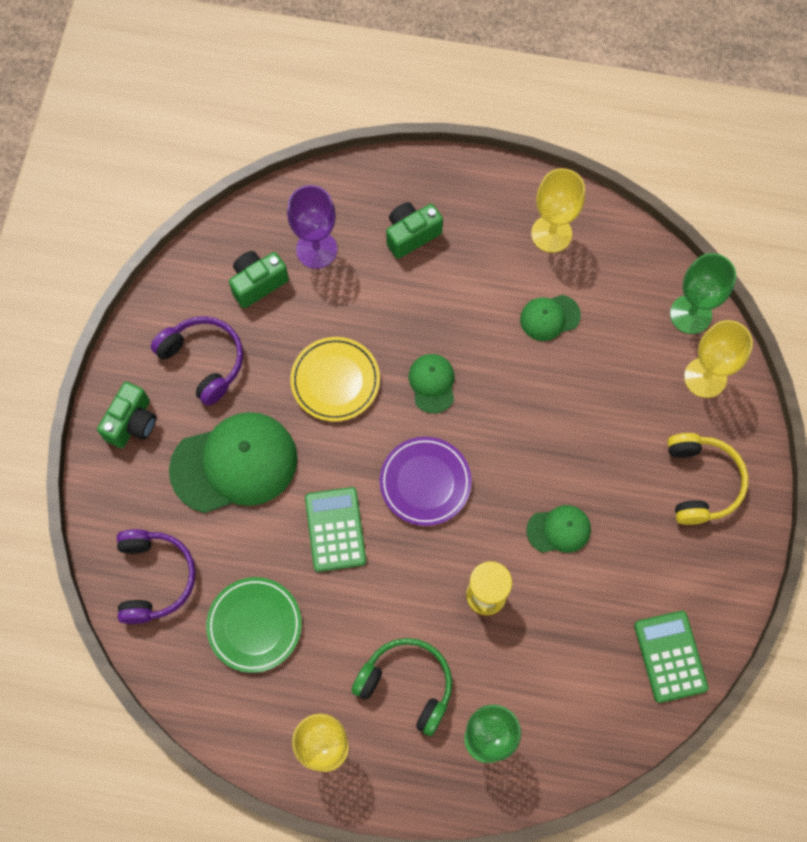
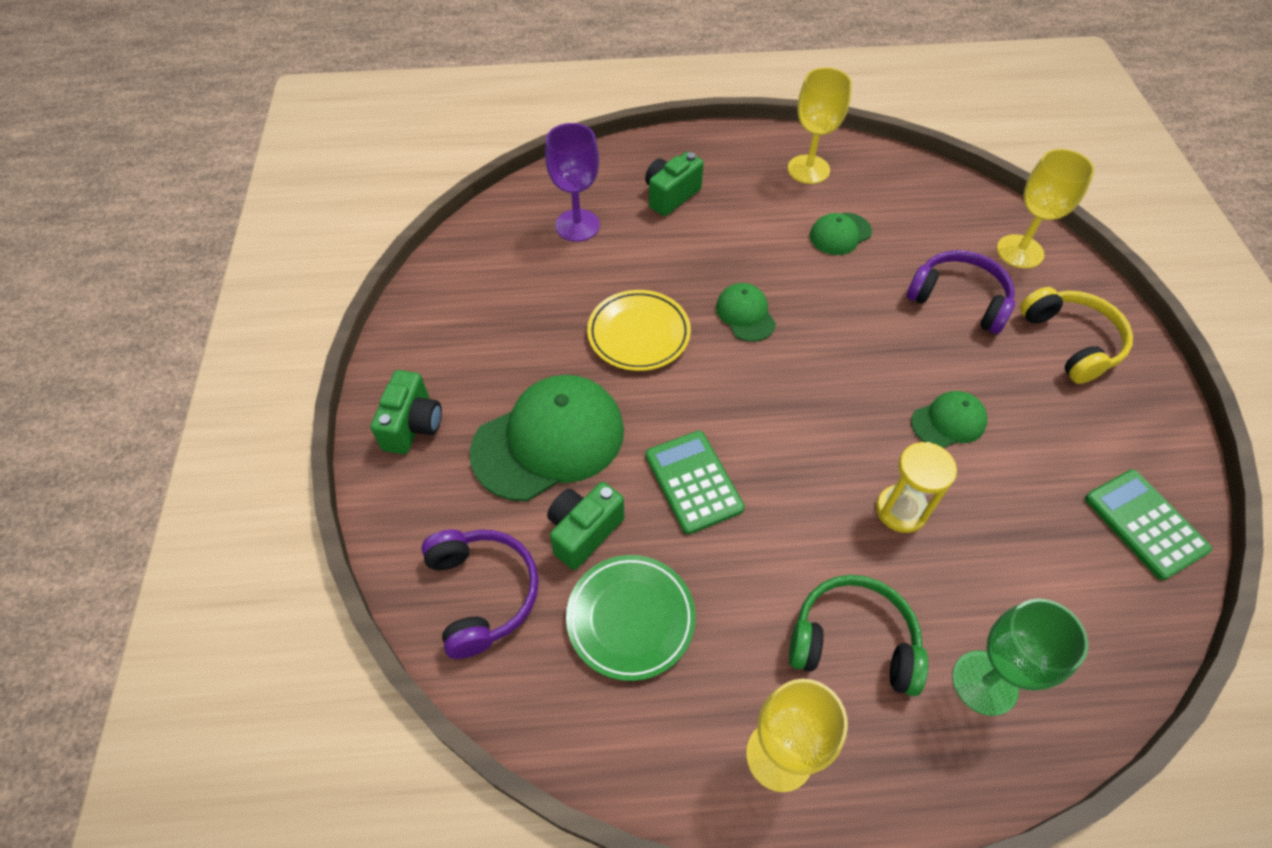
camera: 15 degrees left, 15 degrees down
purple headphones [151,316,243,406] -> purple headphones moved to [907,250,1015,334]
green camera [229,251,289,308] -> green camera moved to [547,482,624,570]
purple plate [380,437,472,526] -> none
green goblet [670,253,736,334] -> none

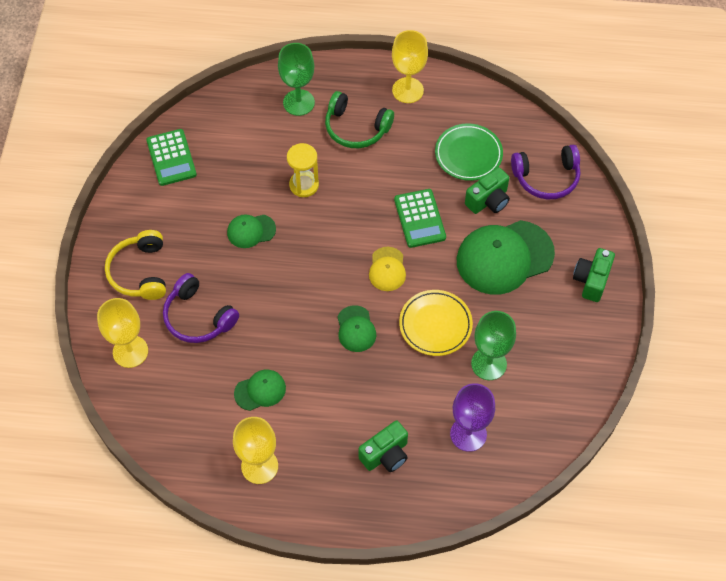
camera: 170 degrees left, 5 degrees up
purple headphones [421,530,539,659] -> purple headphones turned 90 degrees counterclockwise [511,145,580,199]
none -> yellow cap [369,247,406,291]
none -> green goblet [471,311,516,380]

